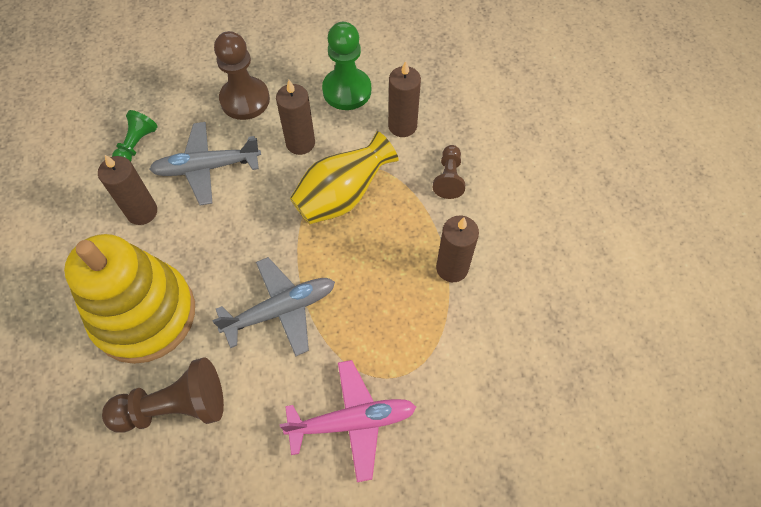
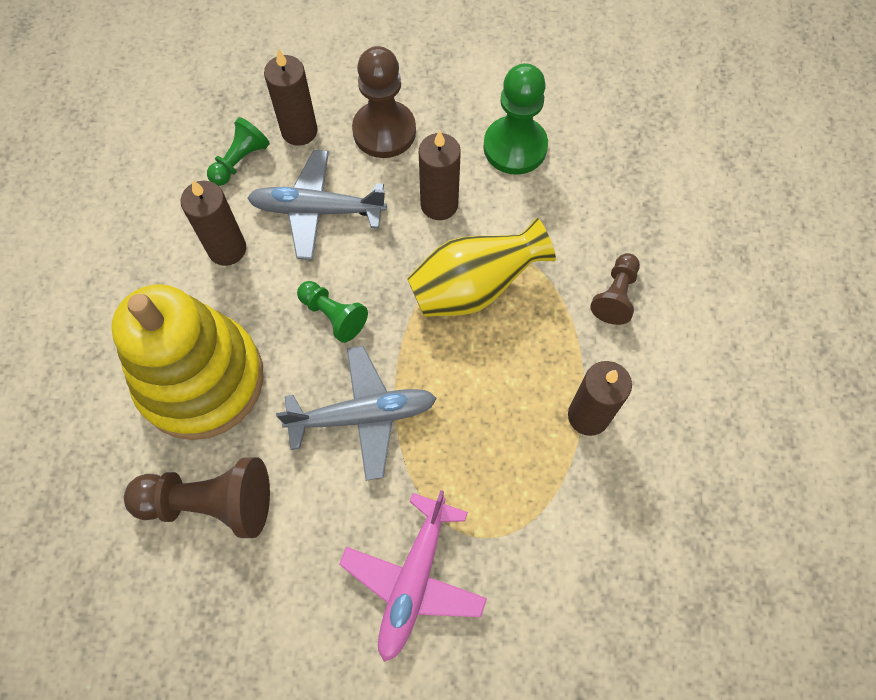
camera: 15 degrees right, 5 degrees up
pink plane [280,360,416,482] -> pink plane turned 105 degrees clockwise [339,490,487,662]
brown candle [388,61,421,137] -> brown candle moved to [264,49,318,146]
none -> green pawn [297,281,368,343]

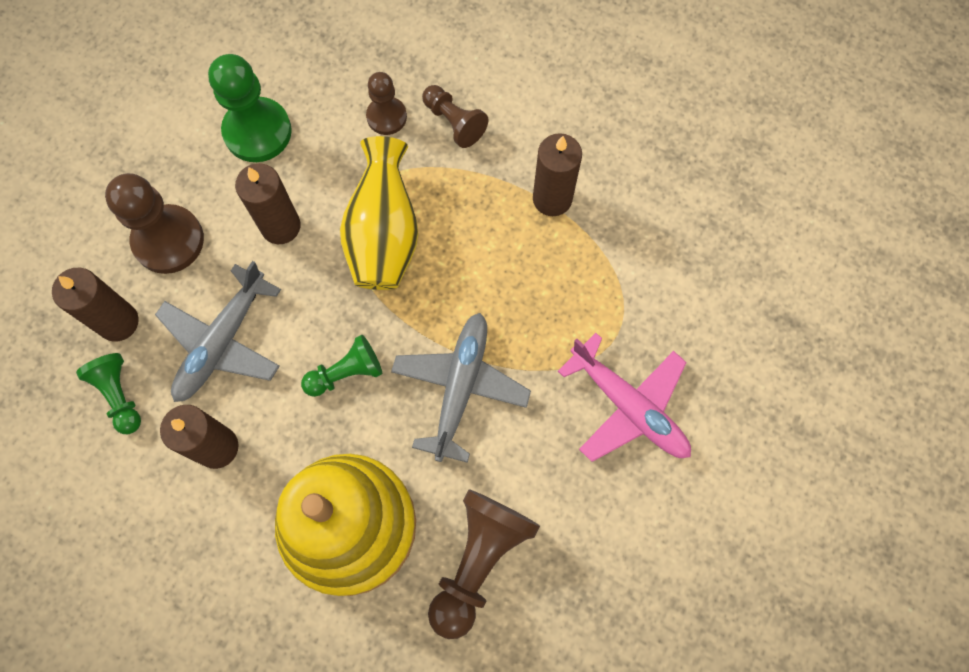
camera: 65 degrees left, 5 degrees up
none -> brown pawn [366,72,407,135]

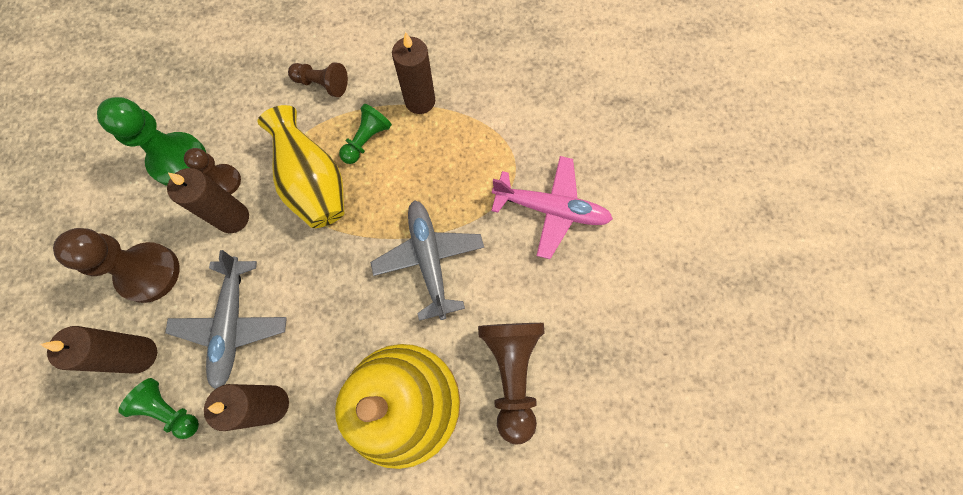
camera: 30 degrees left, 0 degrees up
green pawn [301,335,382,397] -> green pawn moved to [339,104,392,164]
brown pawn [366,72,407,135] -> brown pawn moved to [184,148,241,194]

